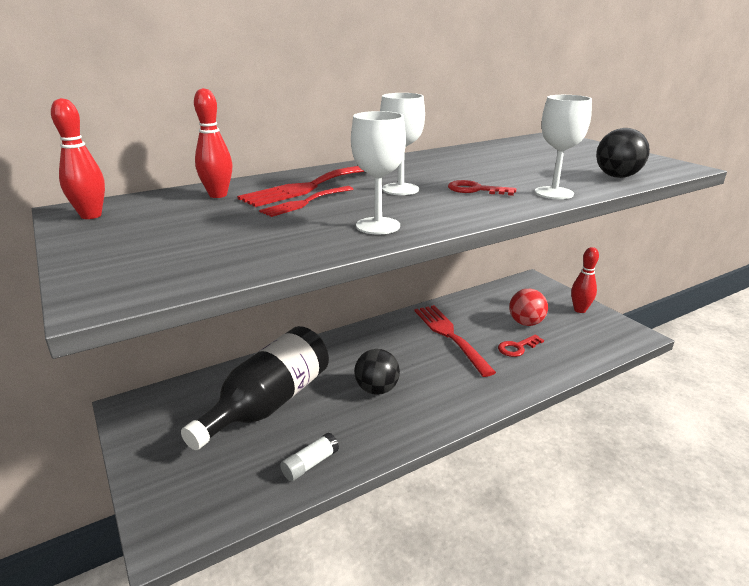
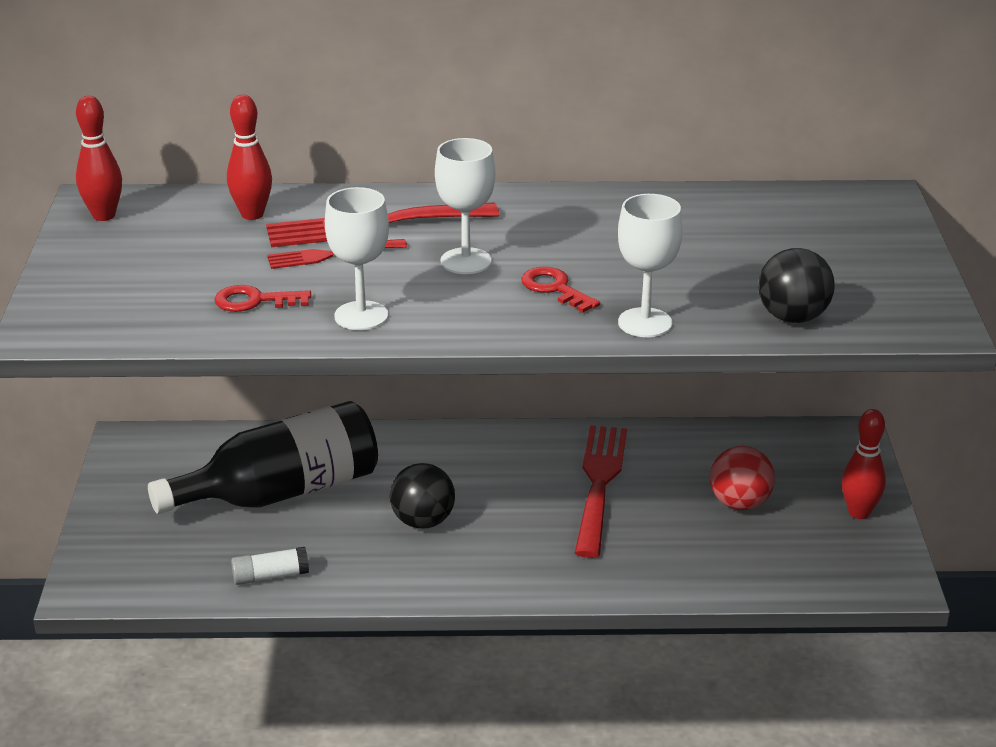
camera: 30 degrees right, 5 degrees up
red key [498,334,544,357] -> red key moved to [214,285,311,312]

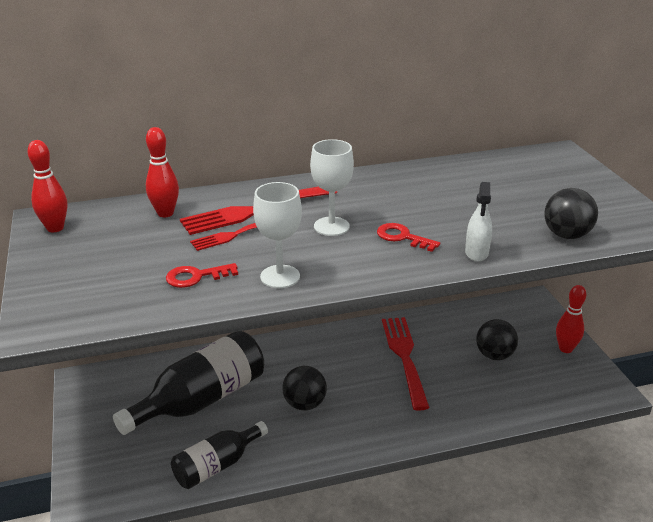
camera: 15 degrees left, 0 degrees up
white glue stick [231,547,309,585] -> black bottle [171,421,268,489]
white goblet [618,194,683,337] -> white spray bottle [465,182,492,262]
red ball [710,446,775,510] -> black ball [476,319,518,360]

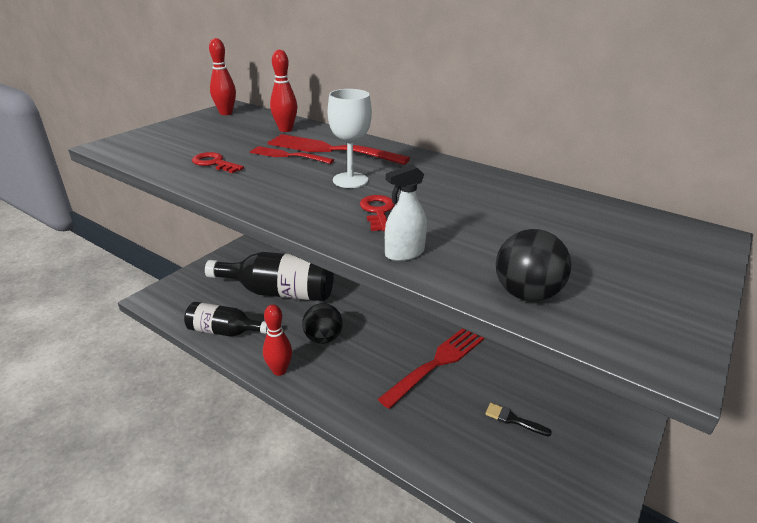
camera: 50 degrees right, 0 degrees up
white goblet [253,182,302,288] -> none
black ball [476,319,518,360] -> black brush [485,403,552,436]
red bowling pin [556,285,586,353] -> red bowling pin moved to [263,304,292,376]

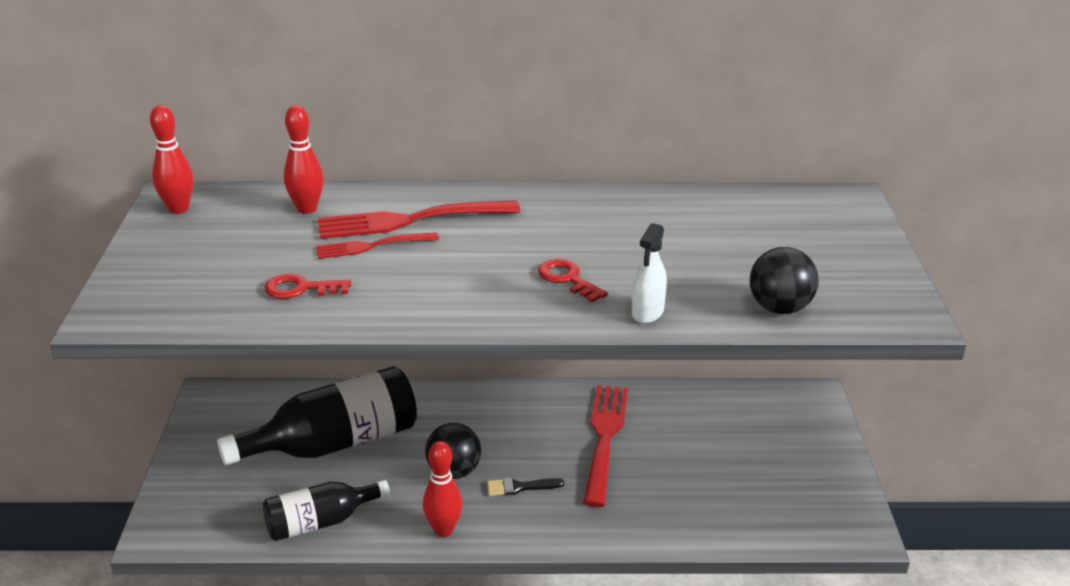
camera: 35 degrees left, 0 degrees up
white goblet [328,89,372,188] -> none
black brush [485,403,552,436] -> black brush moved to [487,477,564,496]

